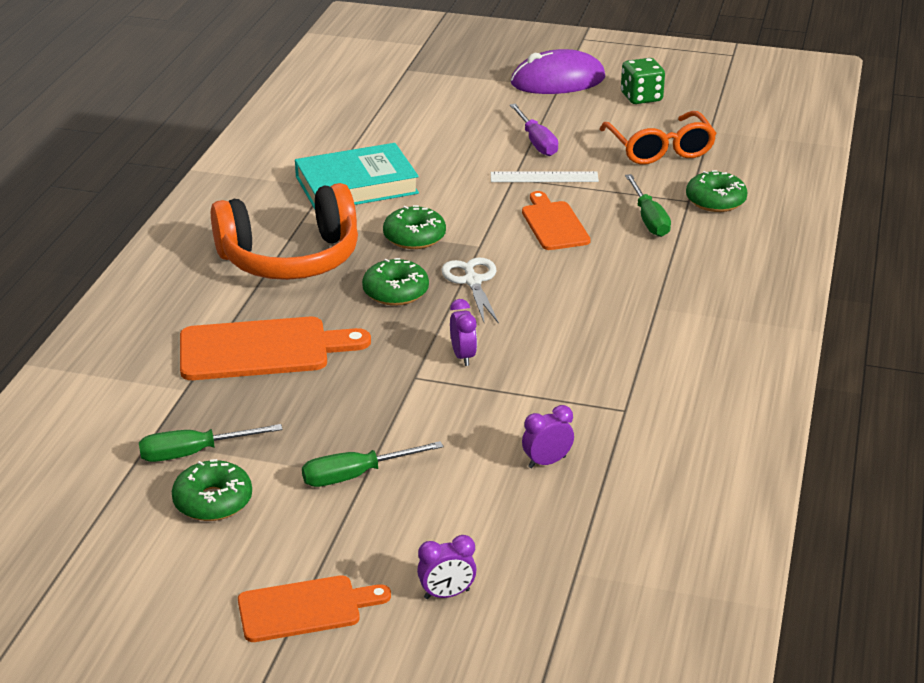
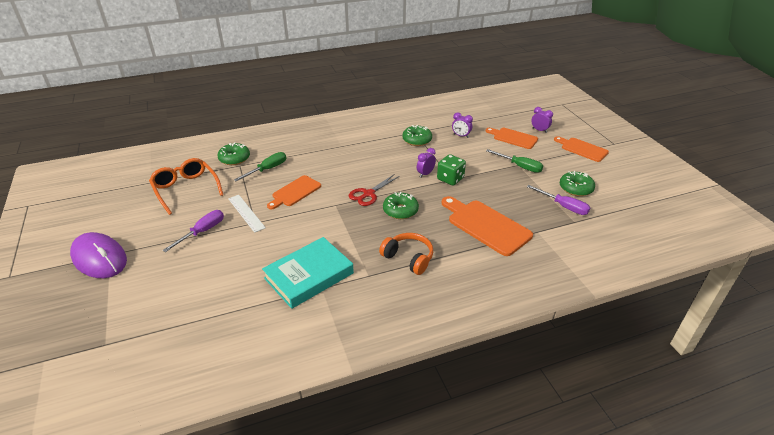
camera: 125 degrees left, 5 degrees up
green screwdriver [139,424,283,462] -> purple screwdriver [527,185,590,215]
orange headphones [211,183,358,280] -> orange headphones [379,233,433,275], size x0.56
turquoise book [295,143,419,209] -> turquoise book turned 75 degrees counterclockwise [262,237,354,309]
green donut [383,205,446,249] -> green donut moved to [402,125,432,146]
white scissors [441,257,499,324] -> red scissors [349,174,400,206]
orange glasses [600,111,717,164] -> orange glasses turned 75 degrees counterclockwise [149,158,223,215]
green dice [621,58,665,104] -> green dice moved to [437,154,466,185]
none -> orange cutting board [486,128,538,149]

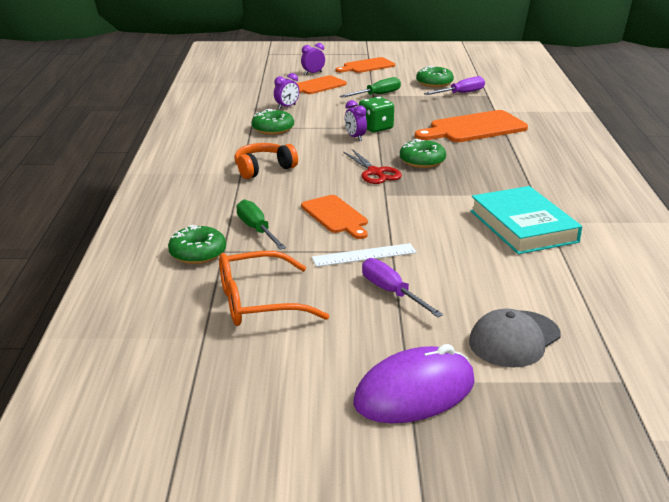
camera: 70 degrees left, 10 degrees down
orange headphones [379,233,433,275] -> orange headphones moved to [234,143,298,179]
none -> grey cap [469,309,561,368]

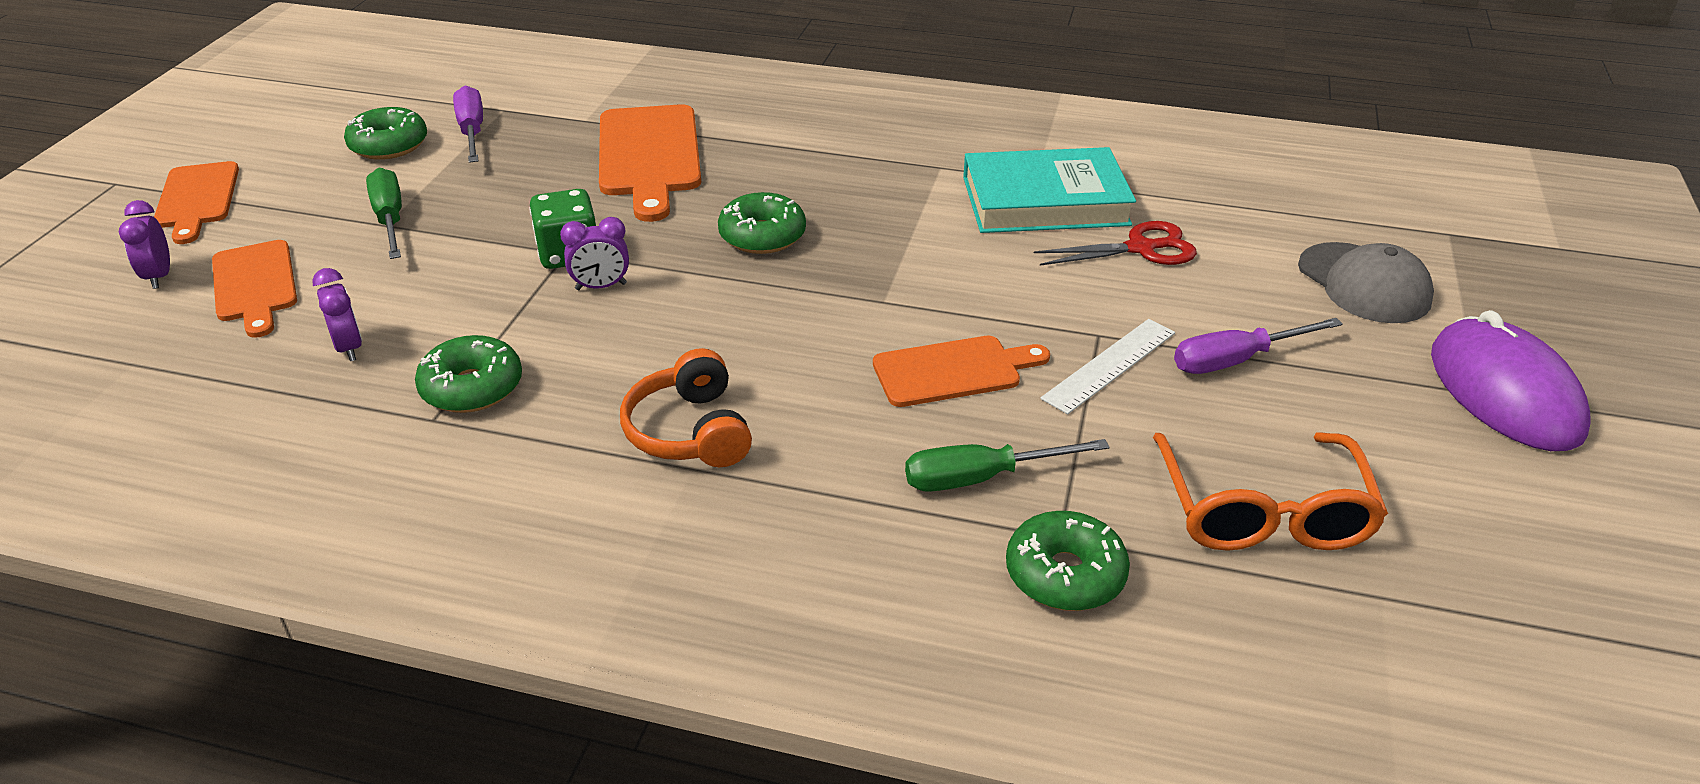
camera: 75 degrees left, 10 degrees up
white ruler [312,243,417,267] -> white ruler turned 45 degrees clockwise [1040,319,1175,414]
red scissors [343,149,402,184] -> red scissors moved to [1034,221,1197,266]

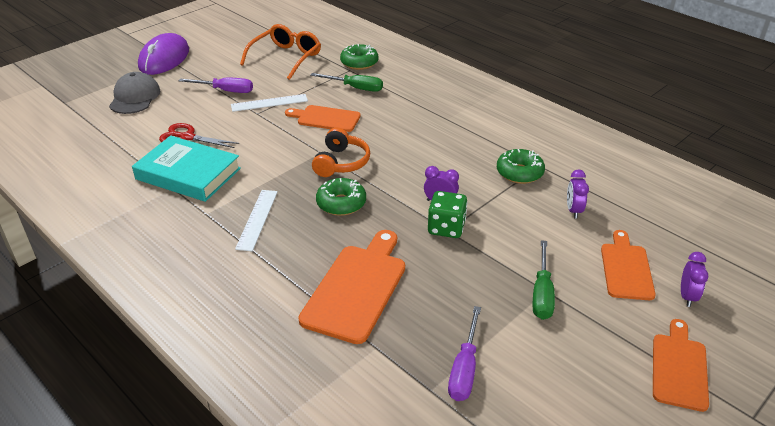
camera: 150 degrees left, 0 degrees up
green donut [344,107,427,160] -> none
orange headphones [620,348,752,467] -> orange headphones moved to [312,128,370,177]
none -> white ruler [235,190,278,251]

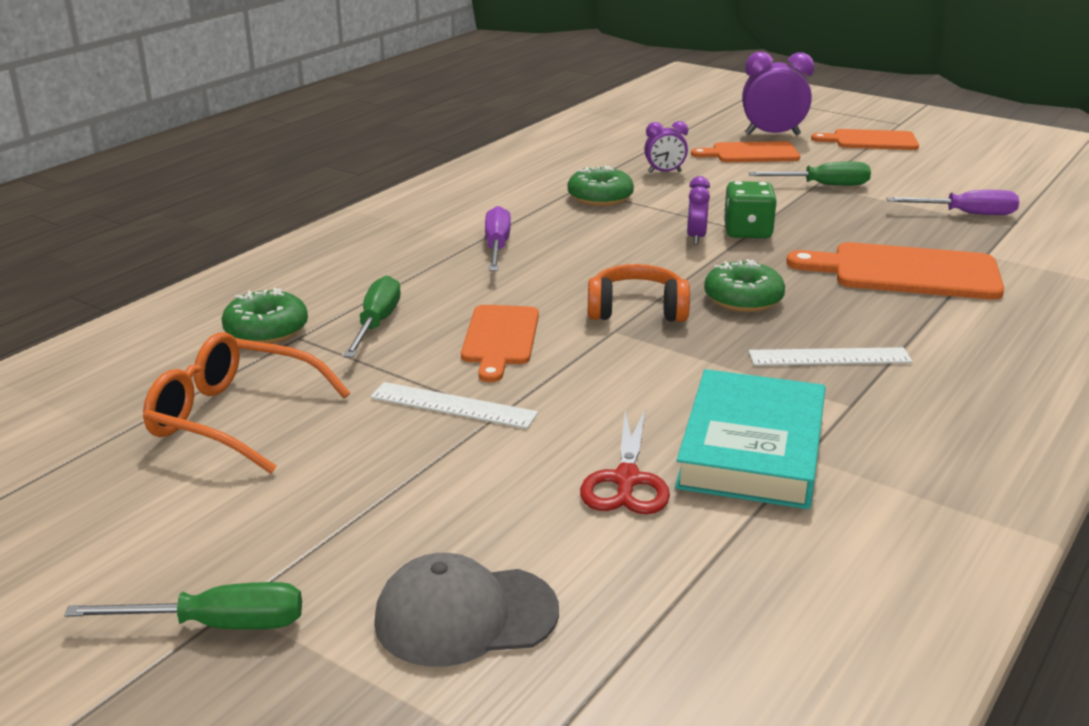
camera: 100 degrees left, 10 degrees down
purple mouse [138,33,189,75] -> green screwdriver [64,582,302,629]
purple screwdriver [179,78,253,93] -> purple screwdriver moved to [485,206,511,271]
white ruler [231,94,308,112] -> white ruler turned 45 degrees counterclockwise [370,382,538,429]
purple clock [681,252,708,307] -> purple clock [742,52,814,136], size x1.72

